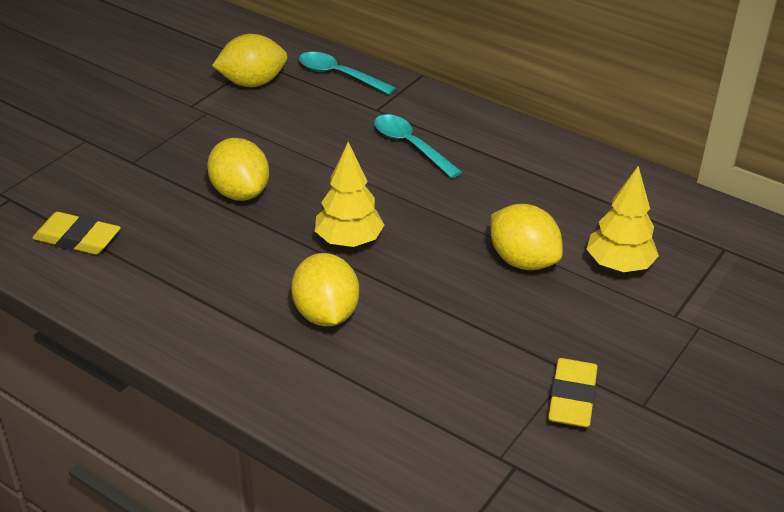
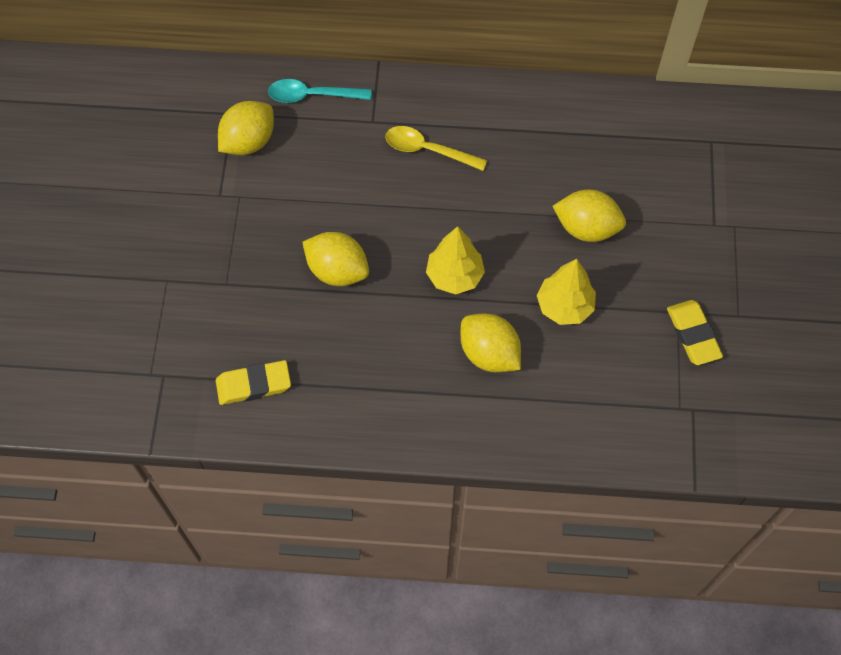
camera: 30 degrees left, 25 degrees up
turquoise spoon [374,114,462,178] -> yellow spoon [385,126,488,171]
yellow tree [587,166,659,272] -> yellow tree moved to [537,259,596,325]

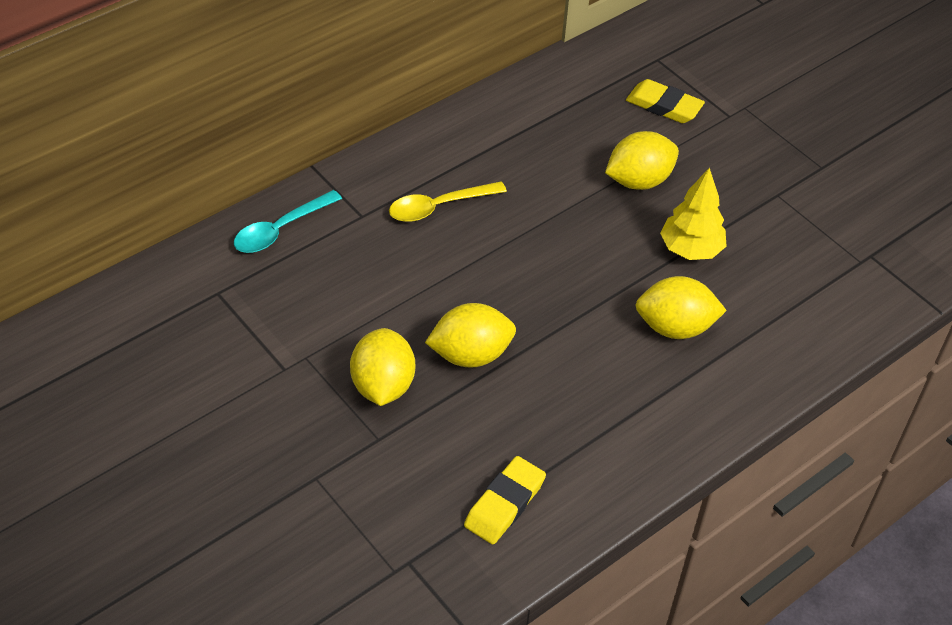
camera: 45 degrees left, 15 degrees down
yellow lemon [218,101,274,155] -> yellow lemon moved to [350,328,415,406]
yellow tree [426,226,485,294] -> none
yellow eraser [667,300,723,365] -> yellow eraser moved to [626,79,705,123]

